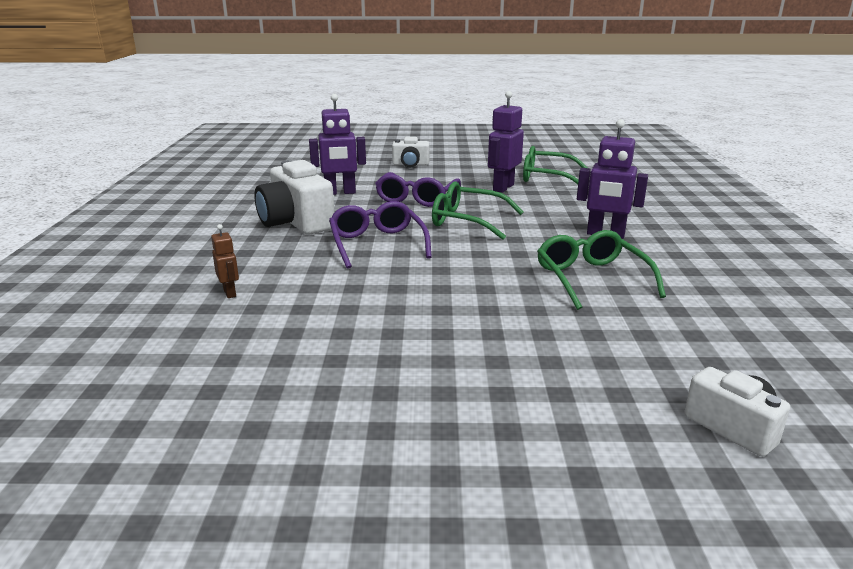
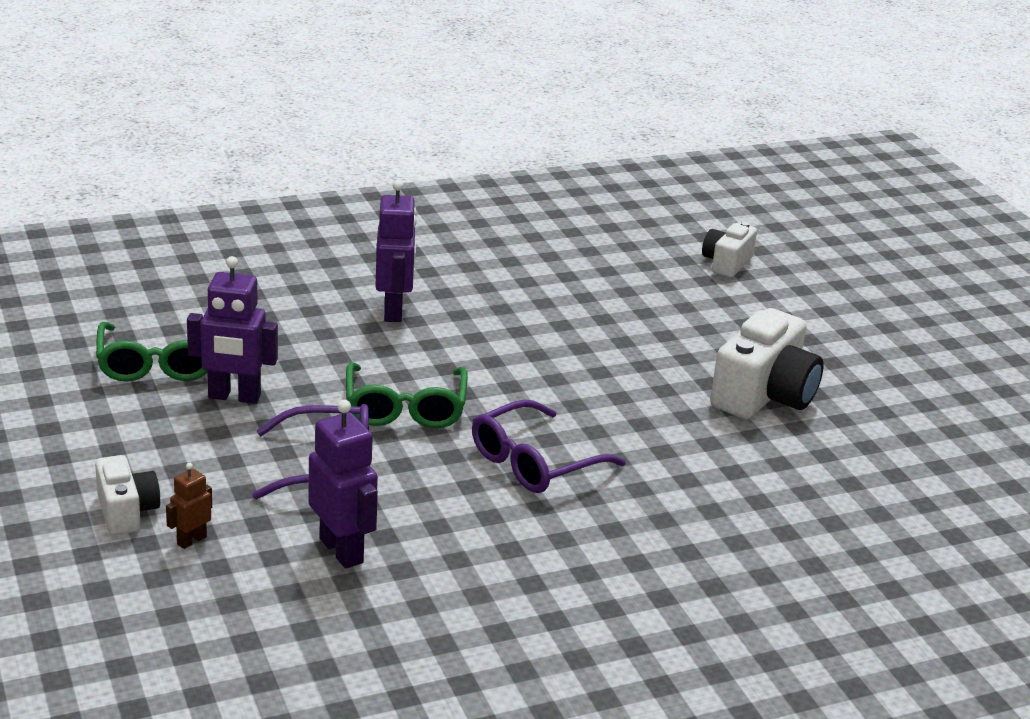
camera: 115 degrees left, 5 degrees up
brown robot [211,224,239,298] -> brown robot moved to [166,463,212,549]
white camera [254,160,335,234] -> white camera moved to [710,308,824,419]
green glasses [537,230,666,310] -> none

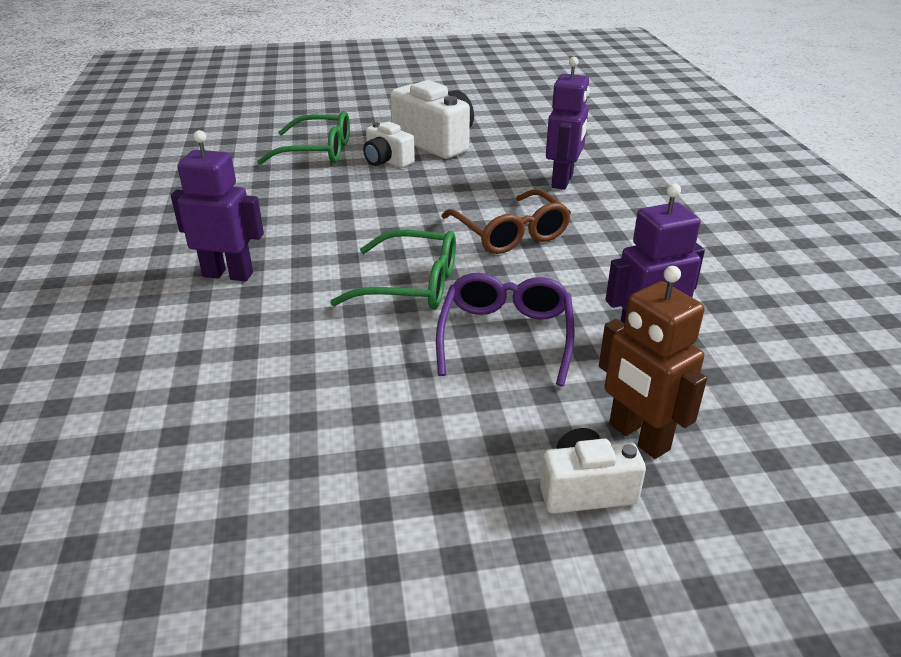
camera: 75 degrees left, 5 degrees up
green glasses [96,322,208,382] -> green glasses moved to [257,111,350,165]
brown robot [166,463,212,549] -> brown robot [599,266,707,459], size x1.90
purple robot [187,256,278,404] -> purple robot moved to [546,57,590,190]
purple glasses [472,400,626,493] -> brown glasses [441,189,571,254]
white camera [702,222,757,277] -> white camera moved to [363,122,415,168]

